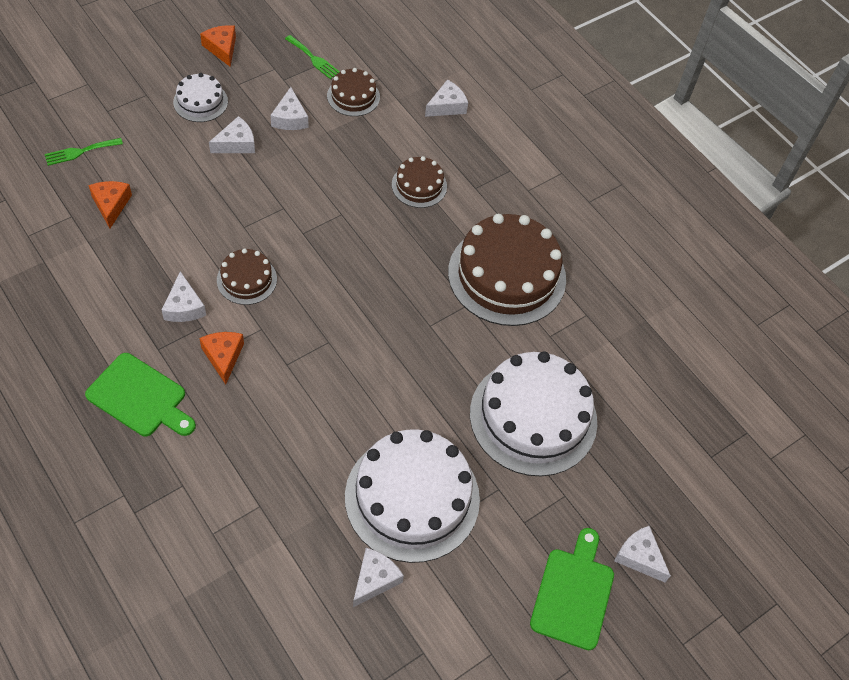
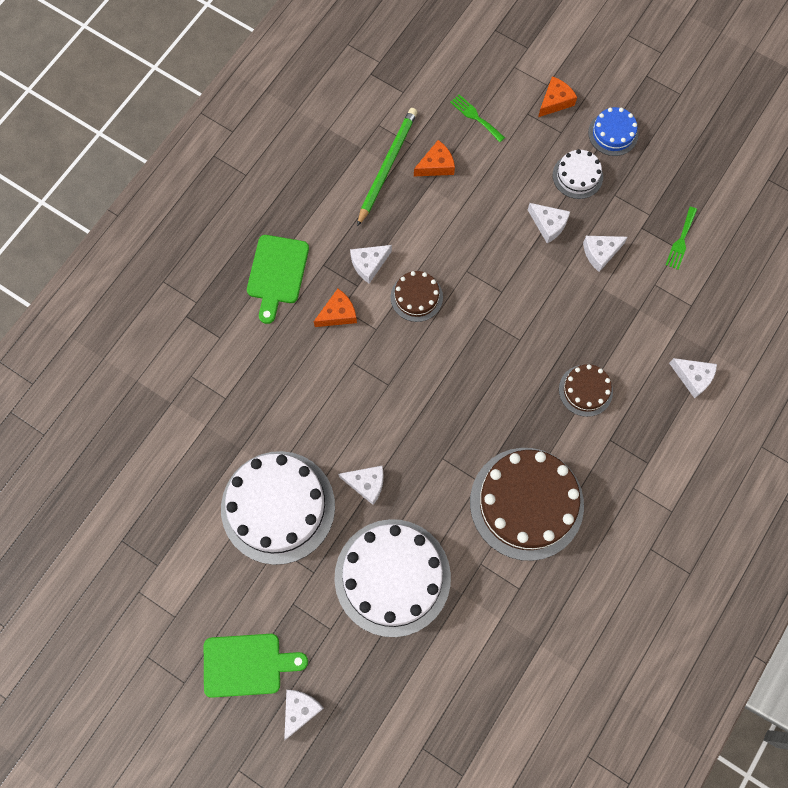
camera: 75 degrees right, 15 degrees up
orange cheese [200,25,236,67] -> orange cheese moved to [538,76,577,117]
brown cake [327,68,380,116] -> none
white cheese [353,548,404,607] -> white cheese moved to [338,465,384,505]
none -> green pencil [357,108,417,227]
none -> blue cake [588,107,638,156]

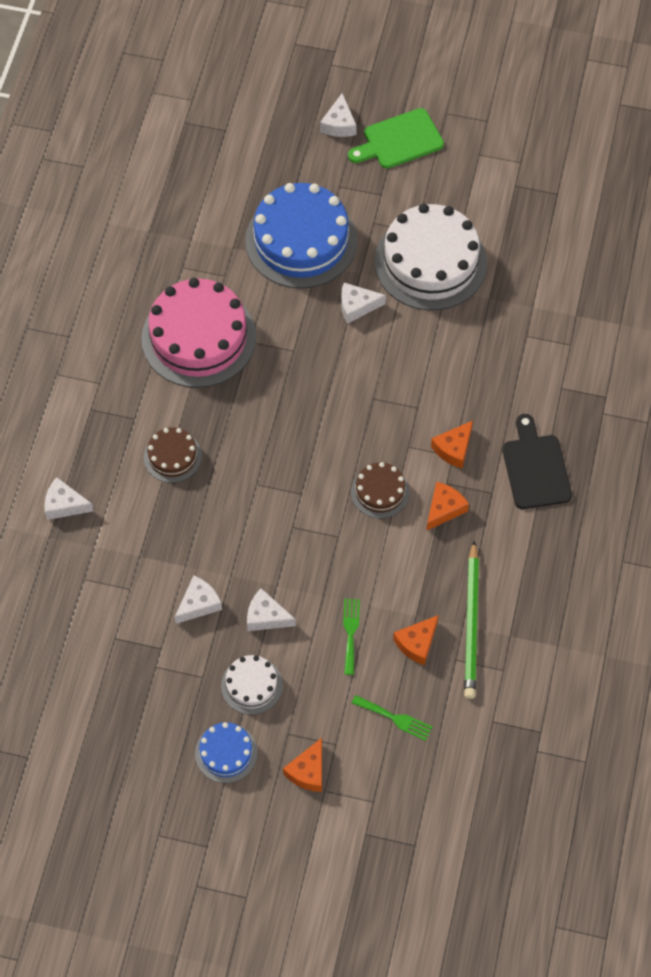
camera: 160 degrees right, 10 degrees down
green cutting board [247,235,309,324] -> black cutting board [502,414,572,509]
white cake [334,519,451,637] -> blue cake [245,183,357,288]
white cheese [350,245,392,284] -> orange cheese [426,482,469,531]
brown cake [470,448,584,561] -> pink cake [141,278,256,388]
green fork [666,207,697,270] -> green fork moved to [343,598,360,675]

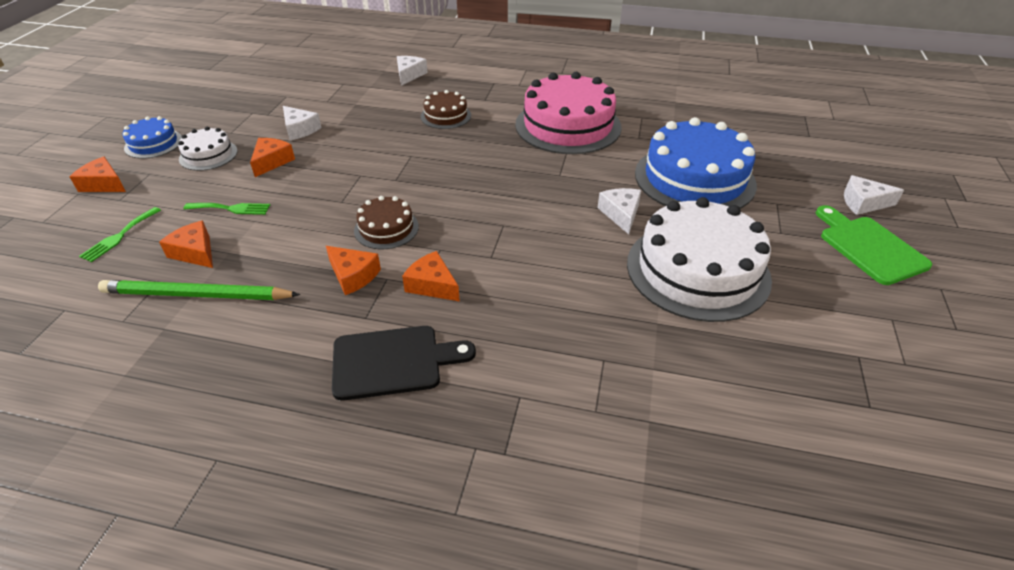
camera: 90 degrees right, 20 degrees down
white cheese [247,588,296,631] -> orange cheese [250,138,295,177]

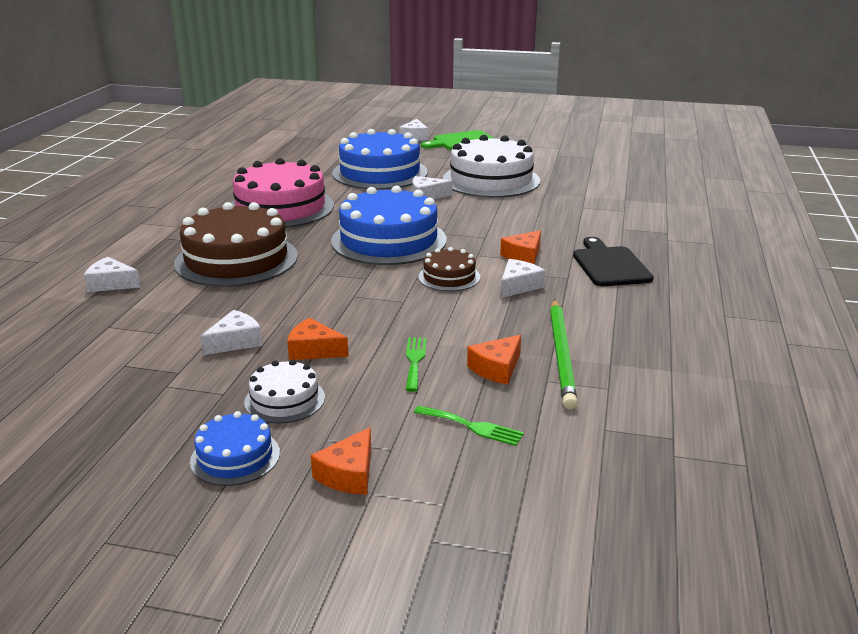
camera: 90 degrees left, 15 degrees down
orange cheese [326,246,381,295] -> white cheese [501,259,545,298]
brown cake [421,90,471,129] -> brown cake [174,202,298,287], size x2.04
none -> blue cake [331,186,447,265]

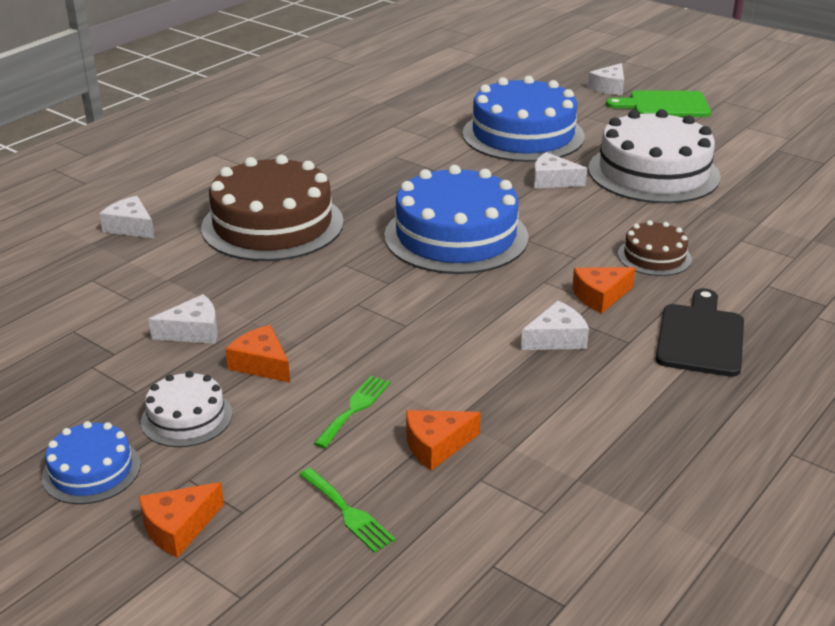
camera: 25 degrees right, 5 degrees up
pink cake [231,158,334,228] -> none
brown cake [418,247,480,291] -> brown cake moved to [618,220,692,276]
green pencil [550,299,578,410] -> none

